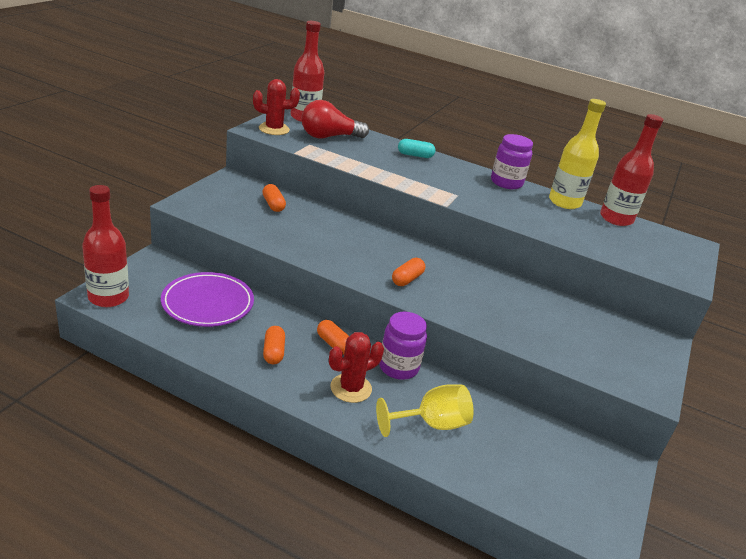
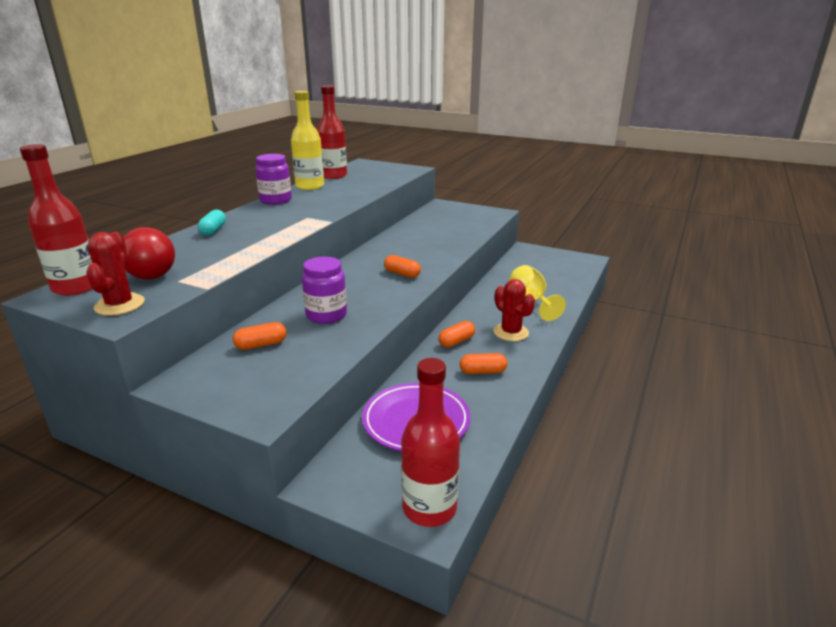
camera: 85 degrees left, 5 degrees down
purple jar [379,312,427,380] -> purple jar moved to [302,257,347,324]

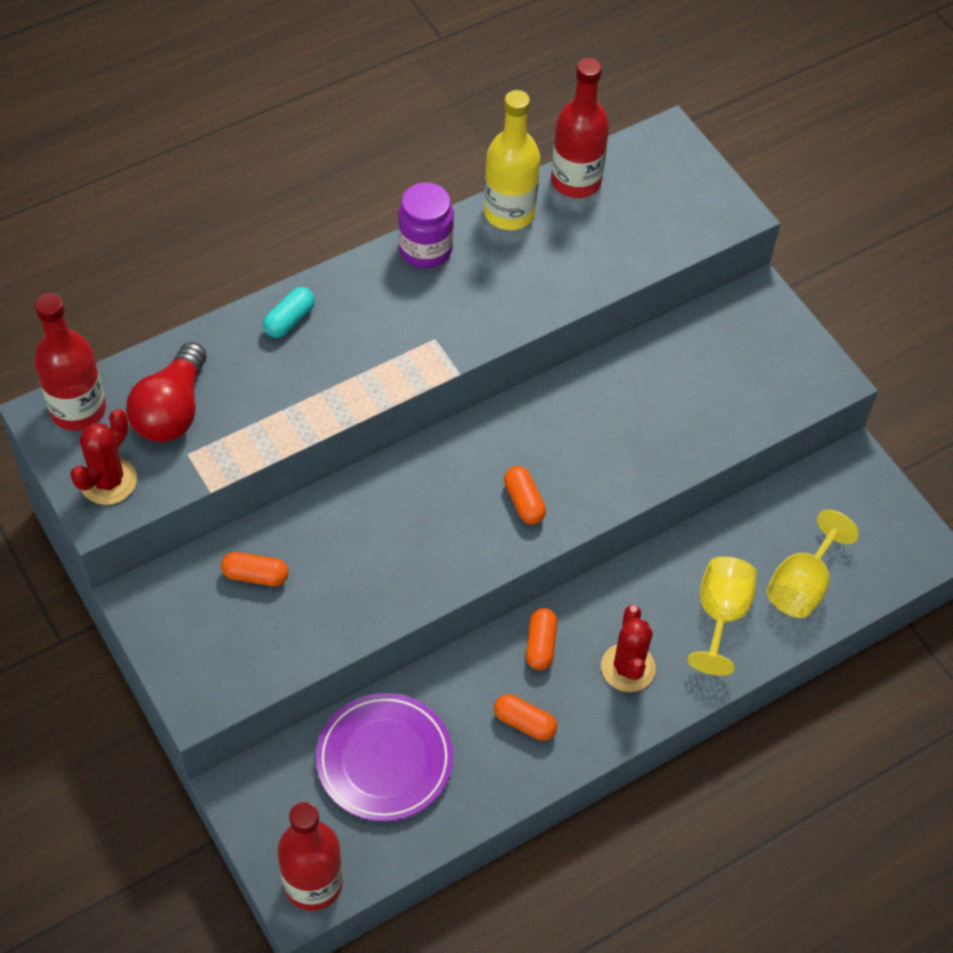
camera: 30 degrees right, 30 degrees up
purple jar [302,257,347,324] -> none
orange capsule [439,321,475,348] -> orange capsule turned 75 degrees counterclockwise [526,608,557,670]
none -> yellow goblet [767,510,859,618]

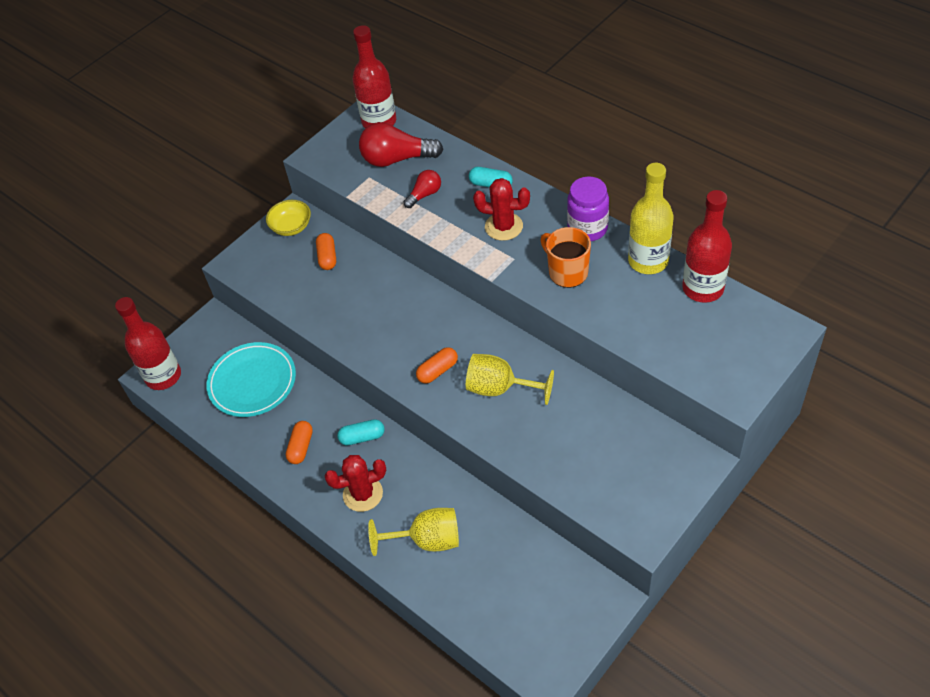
camera: 80 degrees right, 5 degrees down
red cactus [70,409,137,505] -> red cactus moved to [473,178,530,241]
purple plate [316,693,453,822] -> turquoise plate [206,342,296,417]
orange capsule [526,608,557,670] -> turquoise capsule [337,419,385,446]
yellow goblet [767,510,859,618] -> yellow goblet moved to [466,354,554,405]
none -> yellow bowl [266,200,311,236]
none -> red light bulb [404,170,441,208]
none -> orange mug [540,227,591,288]

